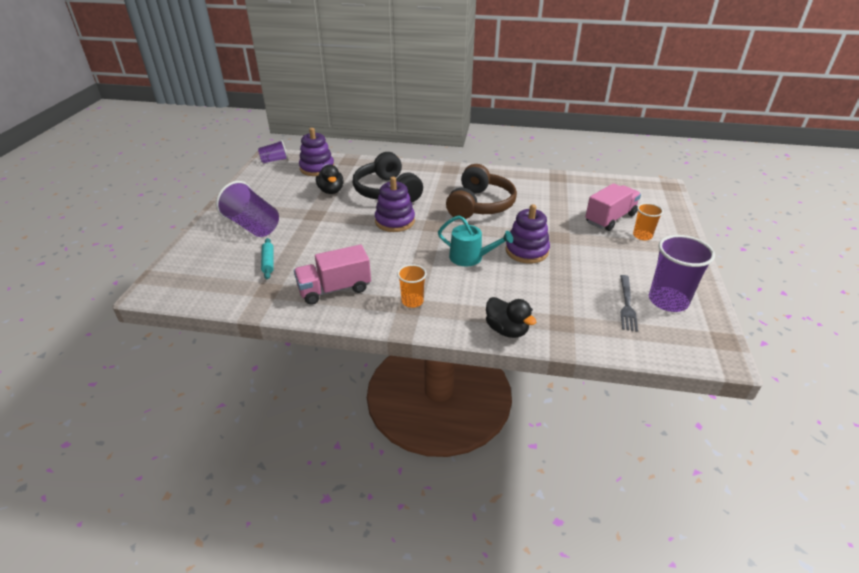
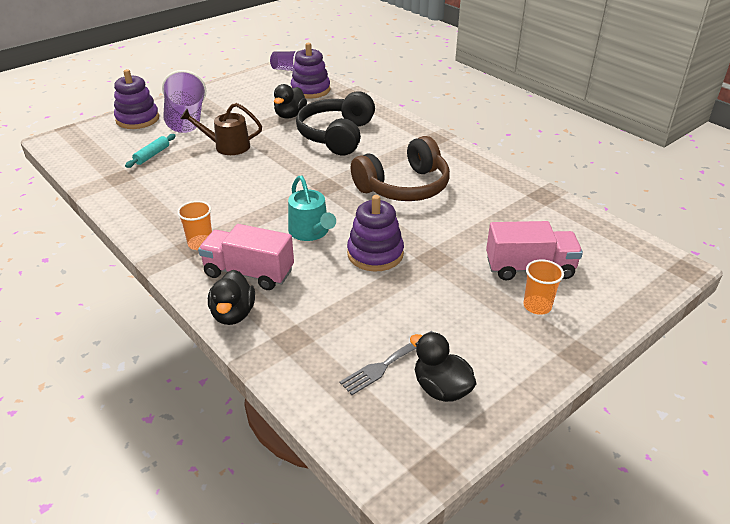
camera: 40 degrees right, 0 degrees up
pink truck [294,245,371,305] -> pink truck moved to [198,224,294,290]
purple stacking toy [375,177,415,232] -> purple stacking toy moved to [114,69,159,129]
purple cup [649,235,715,312] -> black duck [410,332,477,402]
none -> brown watering can [180,103,262,155]

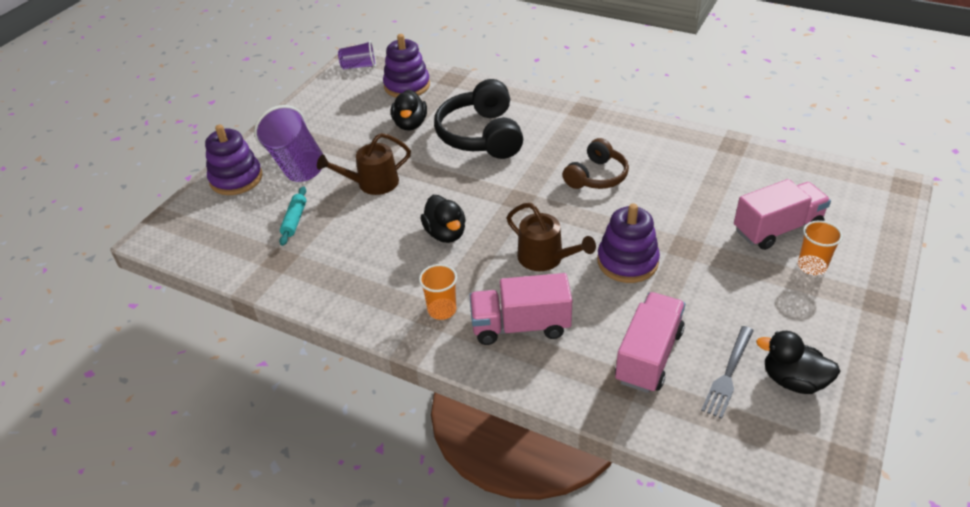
camera: 20 degrees left, 5 degrees up
black duck [208,270,255,325] -> black duck moved to [421,195,466,243]
turquoise watering can [288,176,336,241] -> brown watering can [507,203,596,271]
brown headphones [351,136,450,201] -> brown headphones [562,138,629,189], size x0.62
none -> pink truck [615,292,685,393]

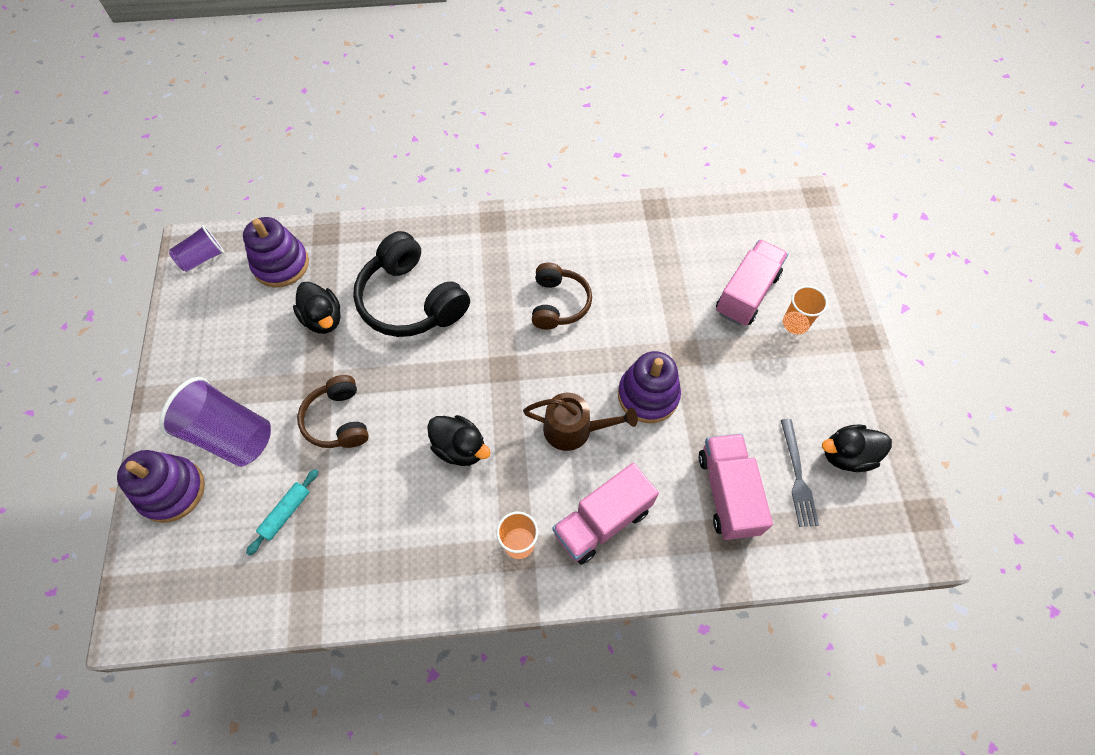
camera: 35 degrees left, 20 degrees up
turquoise rolling pin [279,186,306,246] -> turquoise rolling pin turned 60 degrees clockwise [246,469,319,556]
brown watering can [317,133,411,195] -> brown headphones [297,375,369,448]

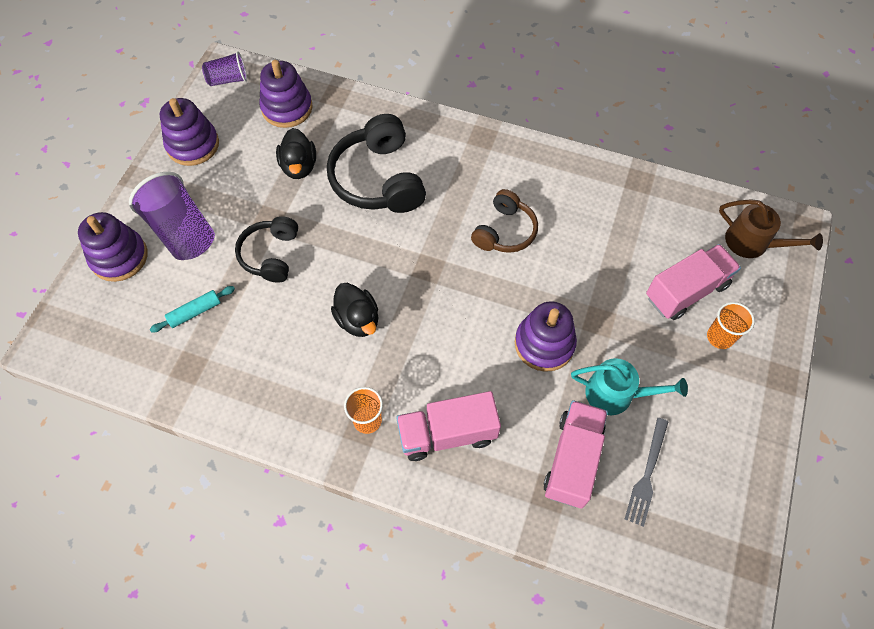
camera: 25 degrees right, 0 degrees up
brown headphones [297,375,369,448] -> black headphones [235,216,298,283]
brown watering can [523,393,638,451] -> brown watering can moved to [719,199,823,258]
black duck [822,424,892,472] -> none
none -> purple stacking toy [160,98,219,166]
none -> turquoise watering can [571,358,688,415]

